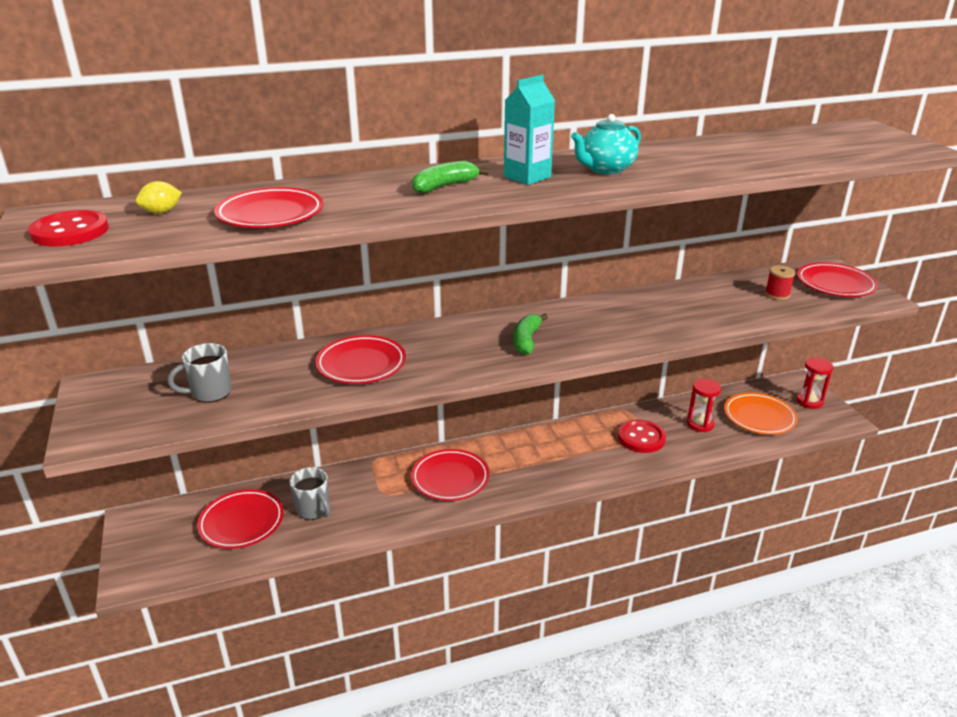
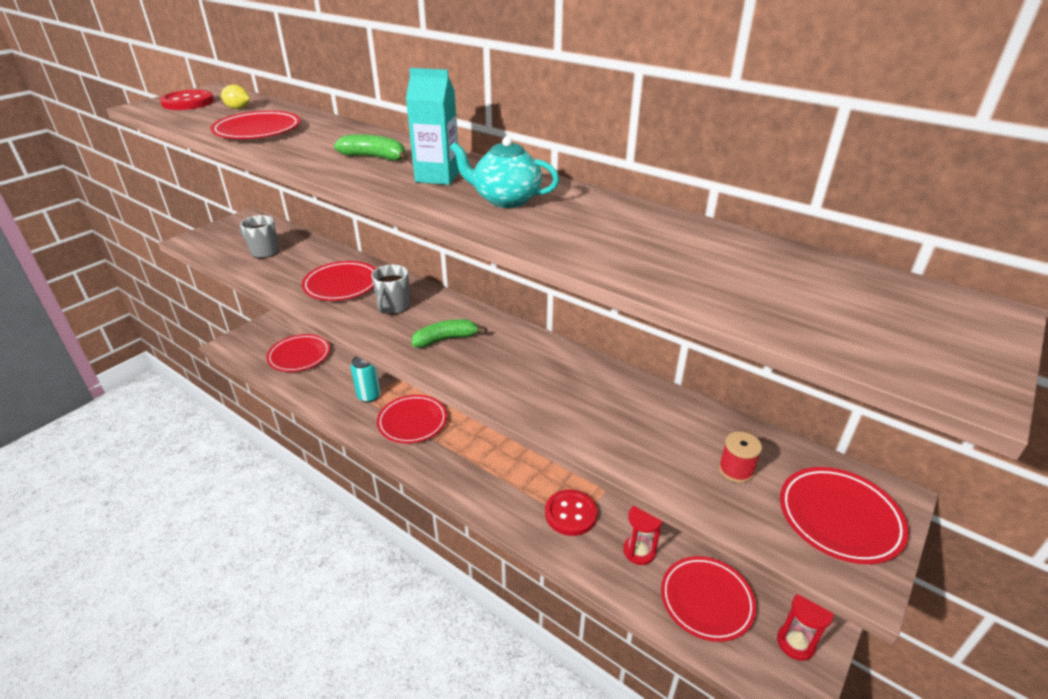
camera: 55 degrees right, 5 degrees up
grey mug [290,467,330,520] -> grey mug moved to [371,265,410,314]
orange plate [724,392,798,435] -> red plate [661,556,756,642]
none -> turquoise can [351,356,381,403]

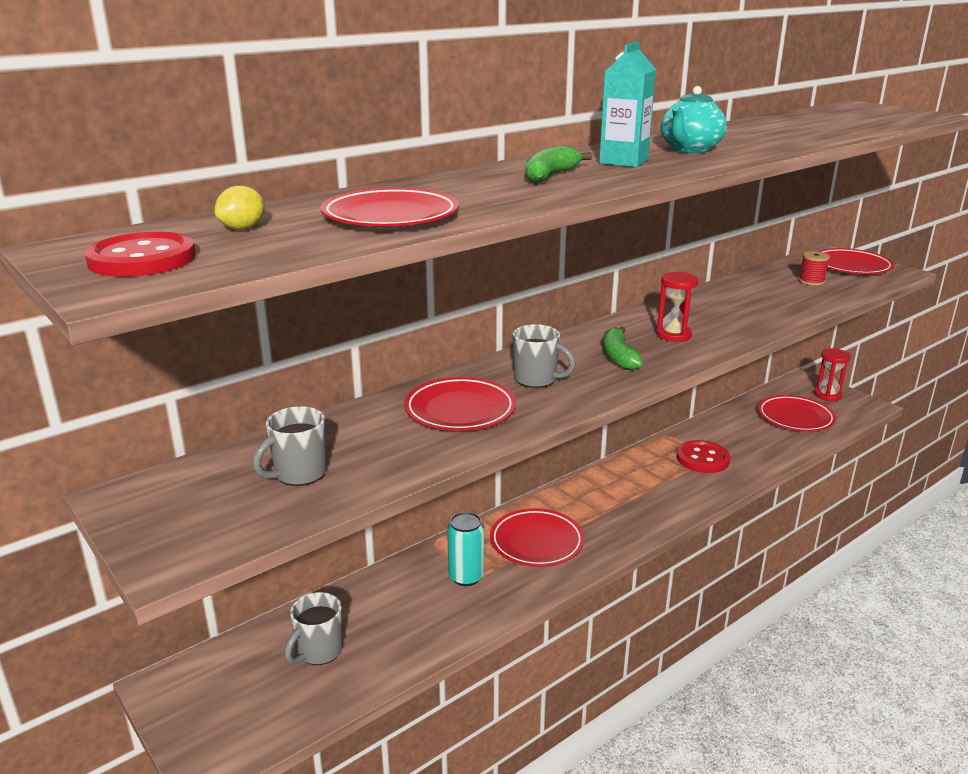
camera: 75 degrees left, 10 degrees down
red plate [266,334,330,372] -> grey mug [284,592,343,665]
red hourglass [623,506,663,565] -> red hourglass moved to [656,272,698,342]

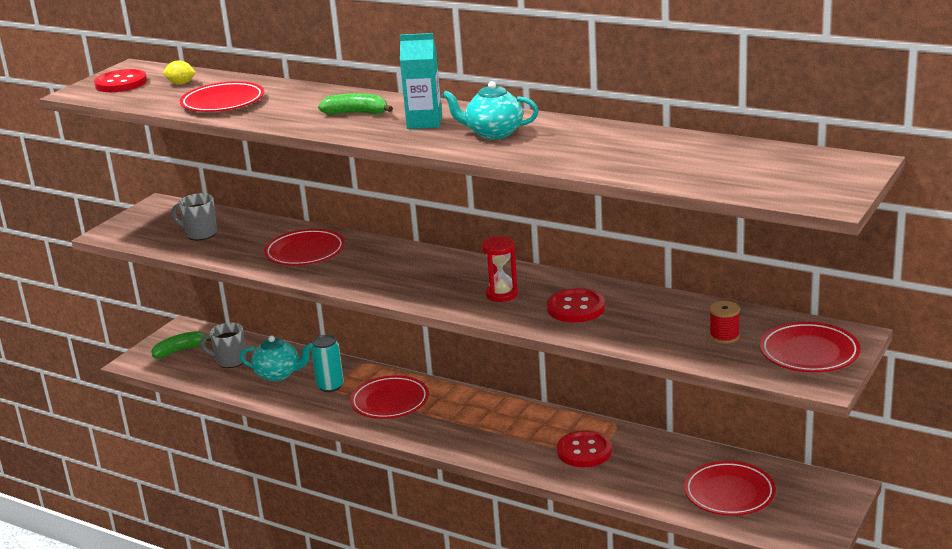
camera: 70 degrees right, 0 degrees up
grey mug [513,324,576,388] -> none
green banana [603,327,643,370] -> green banana moved to [151,331,211,359]
red hourglass [814,348,850,401] -> none
none -> turquoise teapot [240,336,312,381]
none -> red button [547,288,605,323]

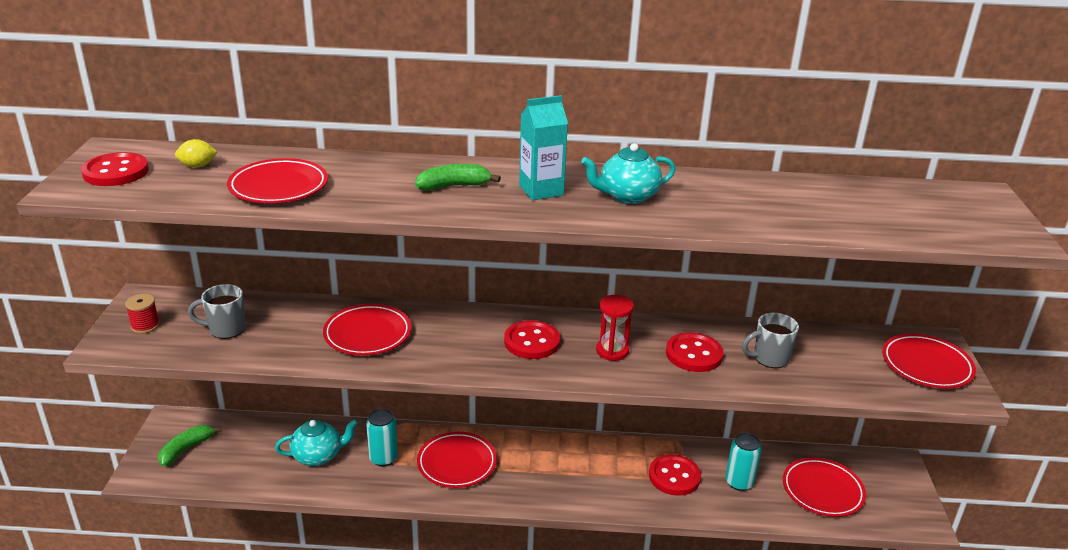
camera: 30 degrees left, 5 degrees up
grey mug [200,322,246,368] -> grey mug moved to [742,313,799,368]
red spool [709,301,740,344] -> red spool moved to [125,294,160,334]
none -> red button [504,320,560,359]
none -> turquoise can [725,433,762,491]

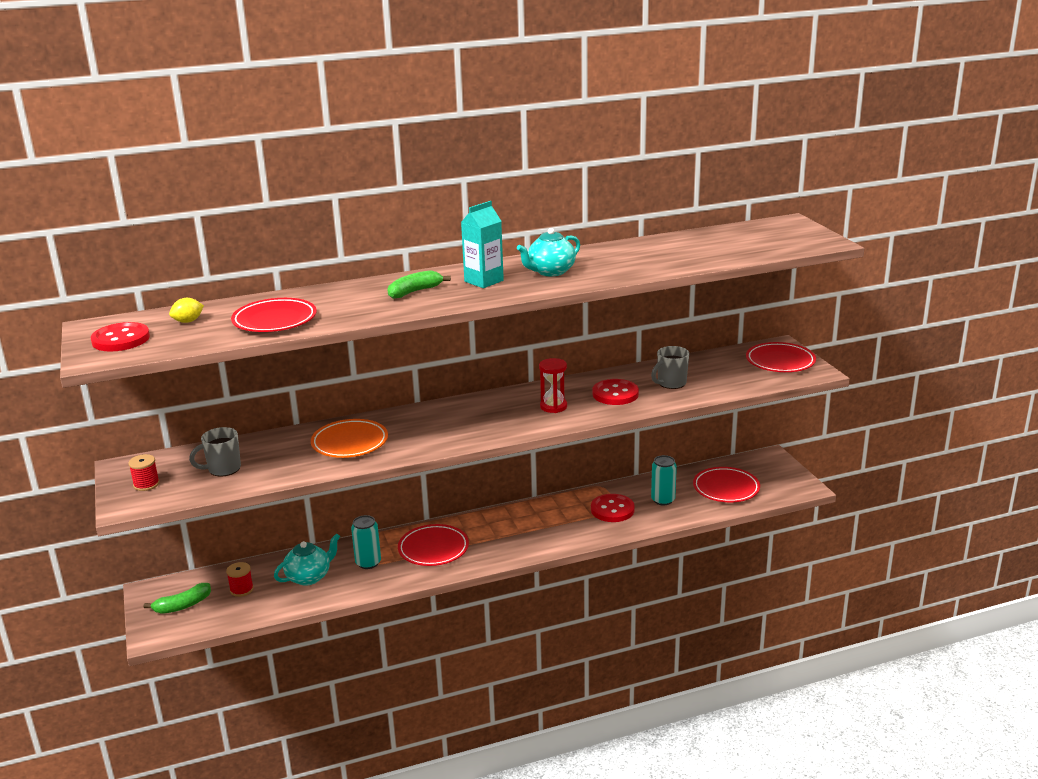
camera: 20 degrees left, 5 degrees down
green banana [158,425,222,467] -> green banana turned 135 degrees counterclockwise [144,583,211,614]
red plate [323,304,411,355] -> orange plate [311,419,388,458]
red button [504,320,560,359] -> none
none -> red spool [226,562,254,597]

